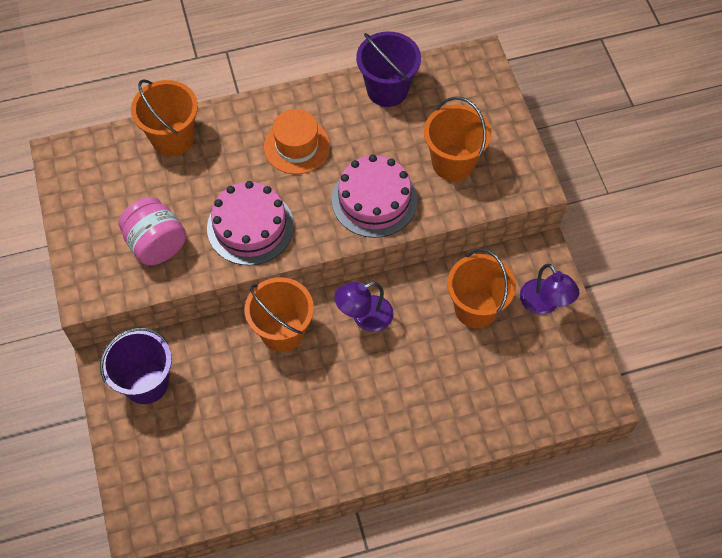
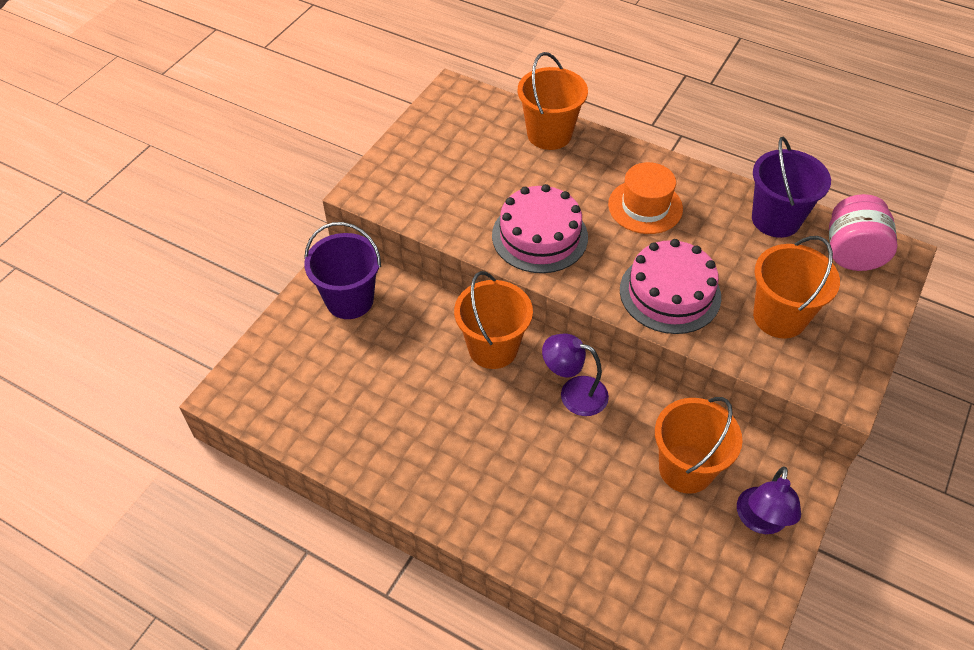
camera: 45 degrees right, 10 degrees down
pink jar [119,197,186,265] -> pink jar moved to [829,194,897,271]

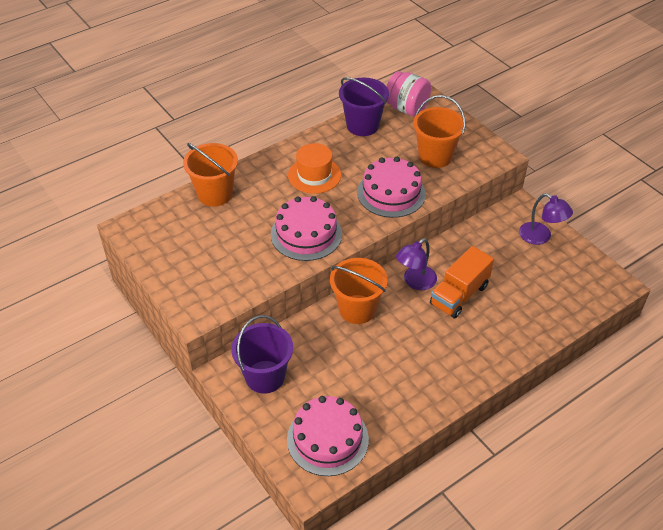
camera: 65 degrees left, 5 degrees down
orange bucket [655,397,743,494] -> none
none -> pink cake [287,396,369,476]
none -> orange truck [430,246,494,318]

